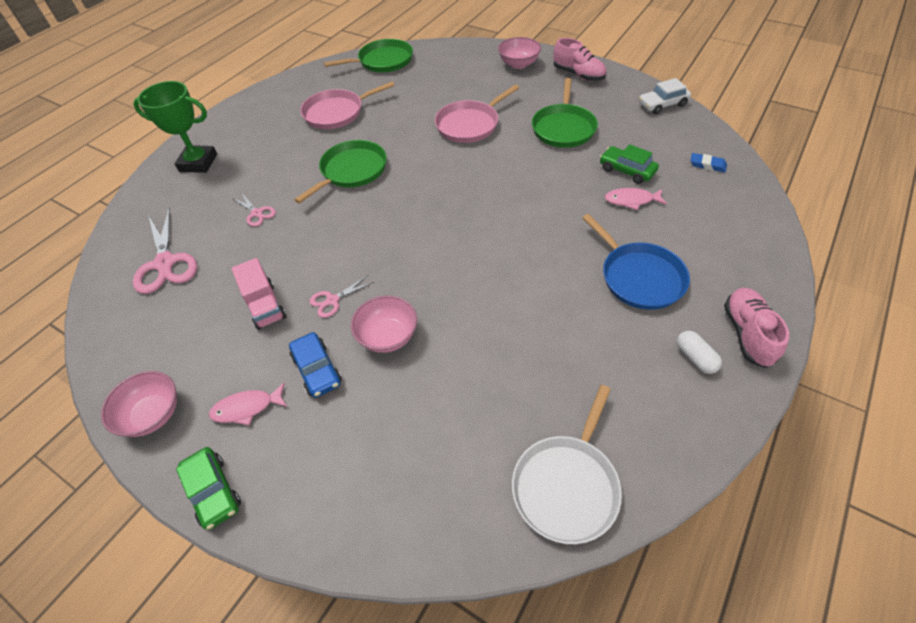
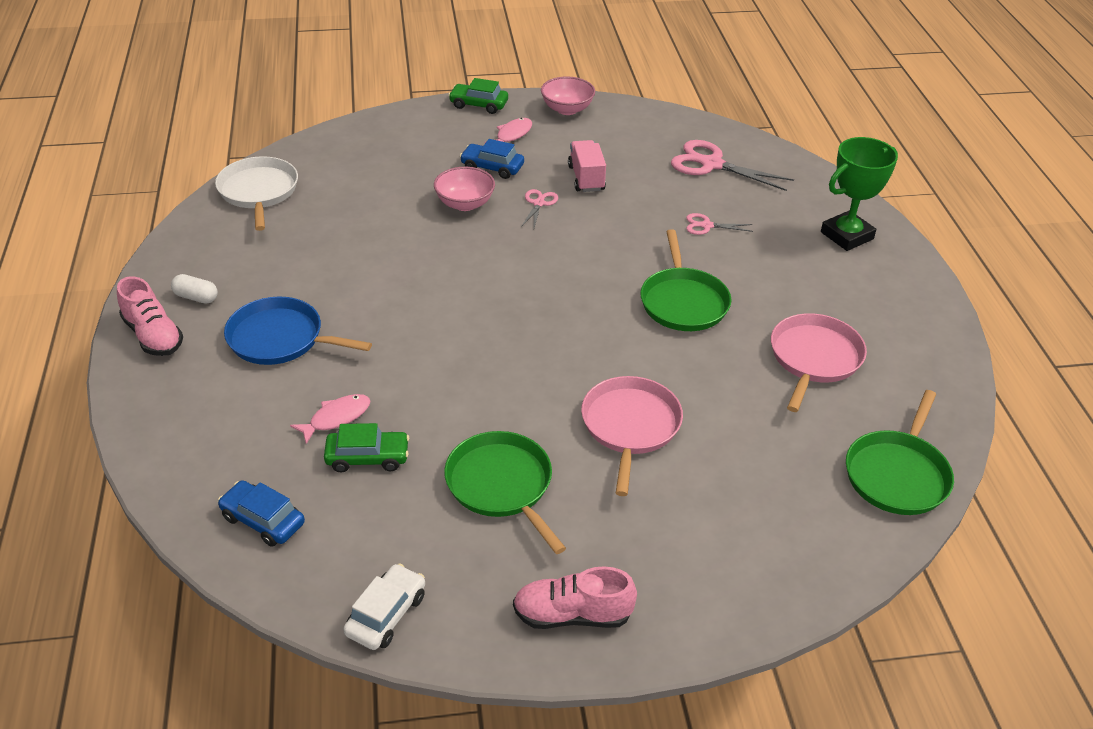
camera: 135 degrees right, 10 degrees down
pink truck [232,258,287,330] -> pink truck turned 60 degrees clockwise [568,140,606,192]
pink bowl [498,37,541,69] -> none
blue eraser [690,153,727,172] -> blue car [218,480,305,547]

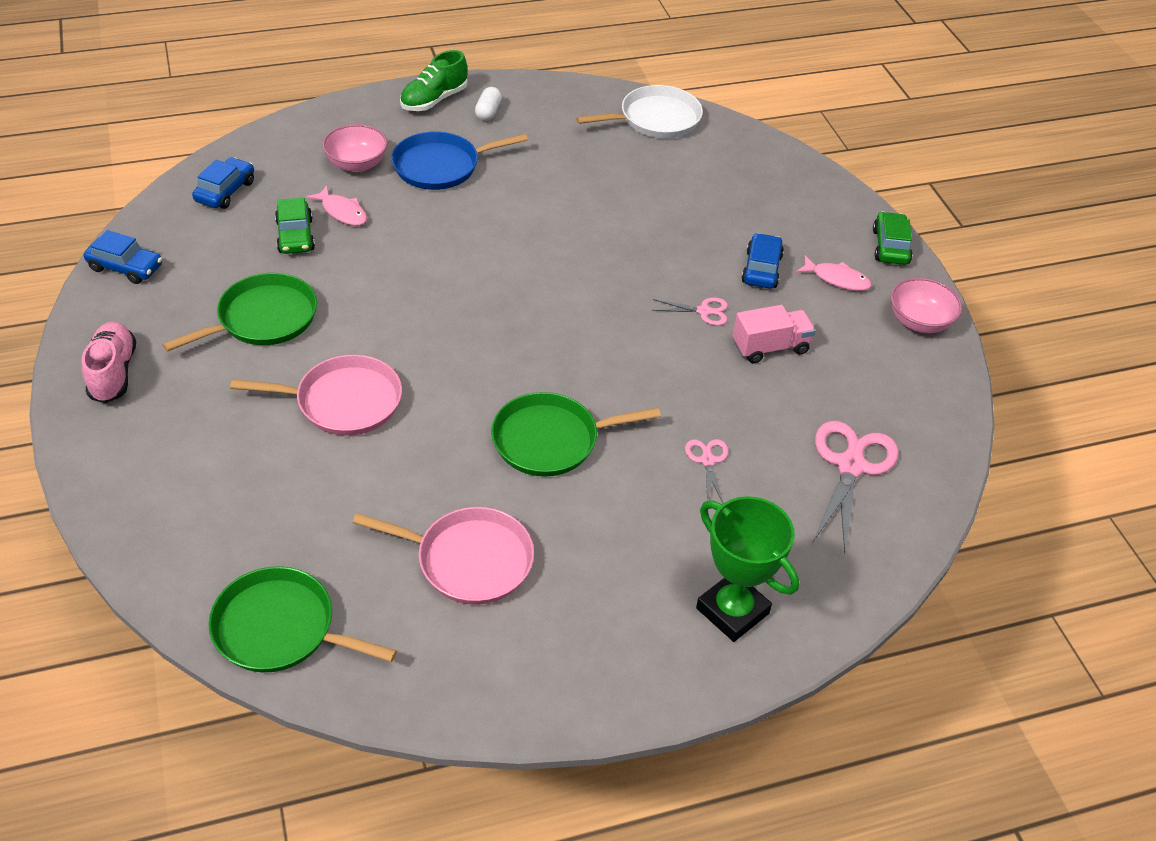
camera: 80 degrees right, 5 degrees up
pink shoe [117,276,183,356] -> green shoe [400,50,468,111]
blue pan [224,297,372,365] -> blue pan turned 120 degrees counterclockwise [391,131,528,190]
white car [343,563,425,650] -> blue car [84,230,162,284]
pink bowl [434,167,495,211] -> pink bowl moved to [322,124,388,172]

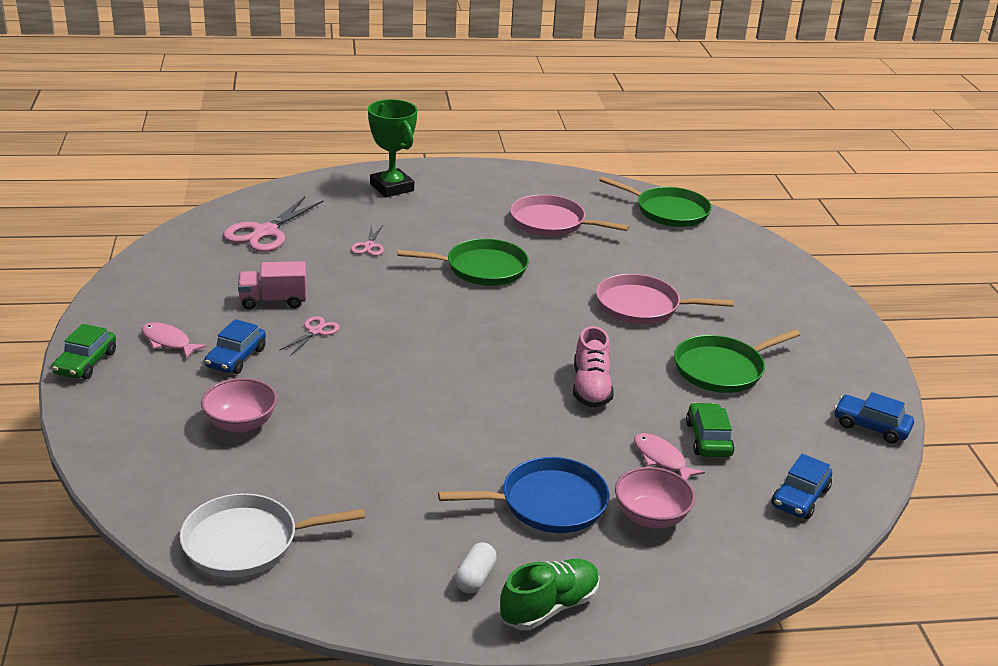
camera: 170 degrees left, 15 degrees down
pink shoe [82,322,136,403] -> pink shoe moved to [573,326,614,408]
pink scissors [652,297,728,326] -> pink scissors turned 105 degrees clockwise [279,316,340,356]
pink bowl [891,278,962,333] -> pink bowl moved to [201,378,277,433]

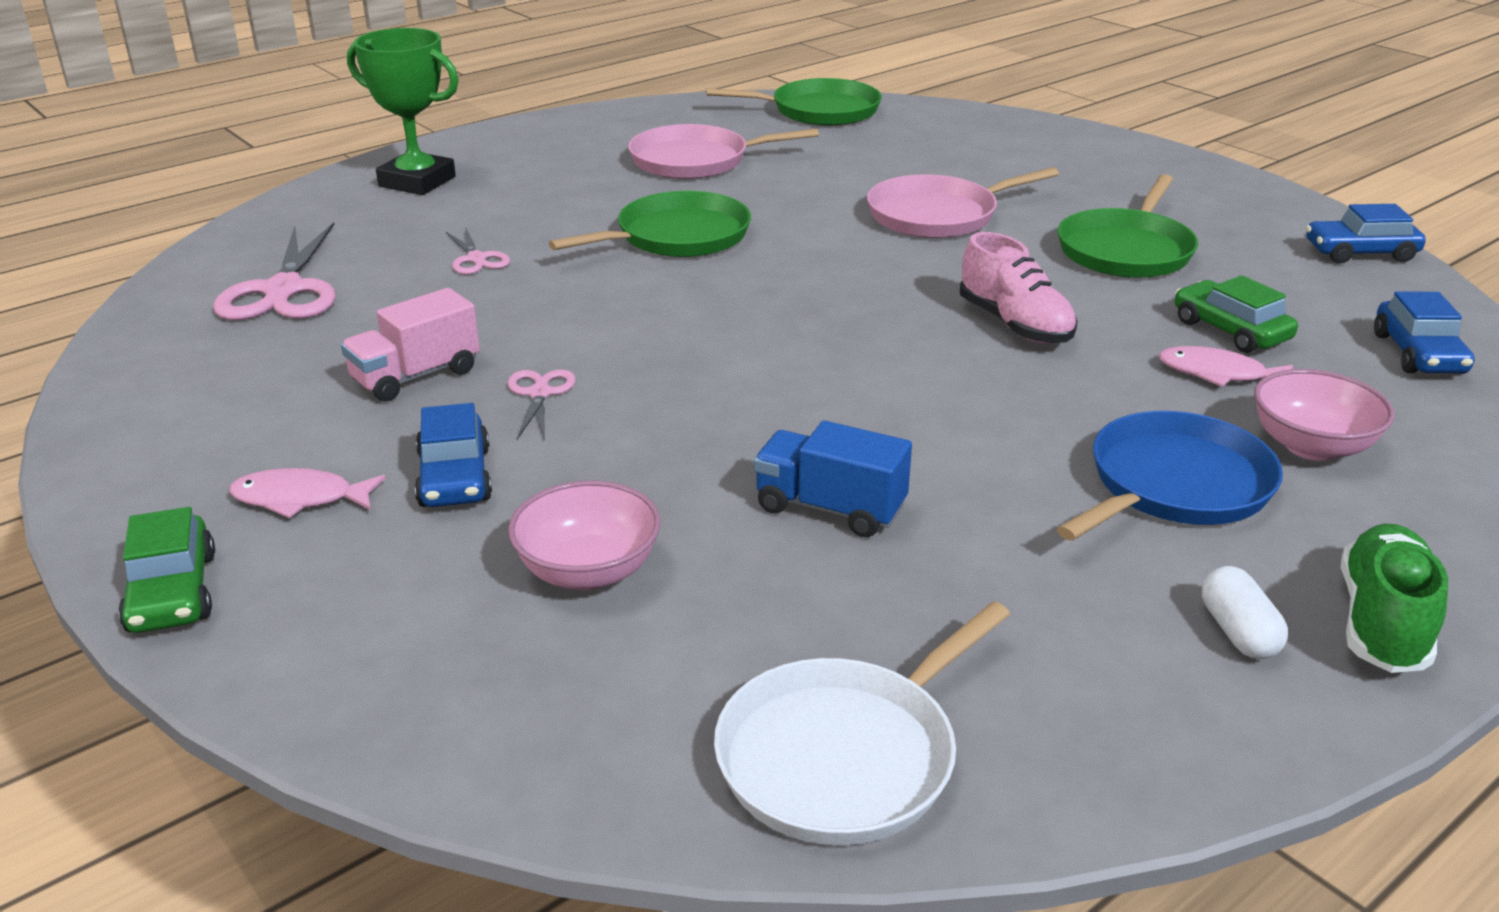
camera: 30 degrees left, 0 degrees up
none -> blue truck [754,421,912,537]

